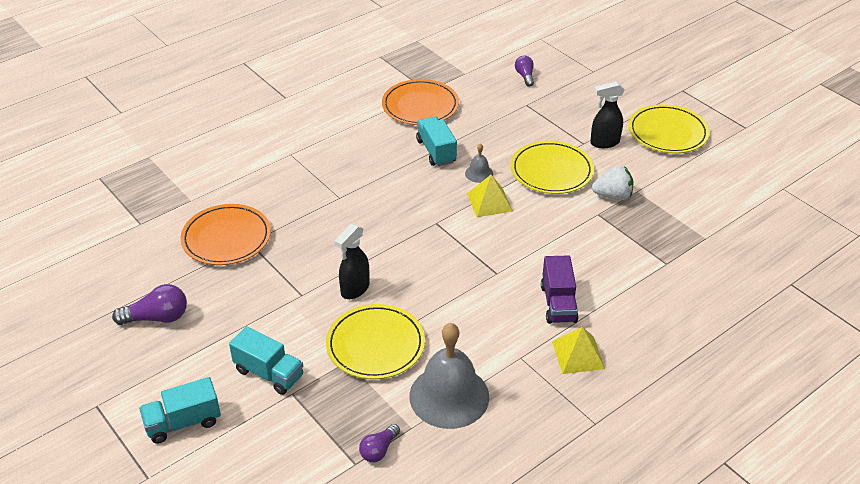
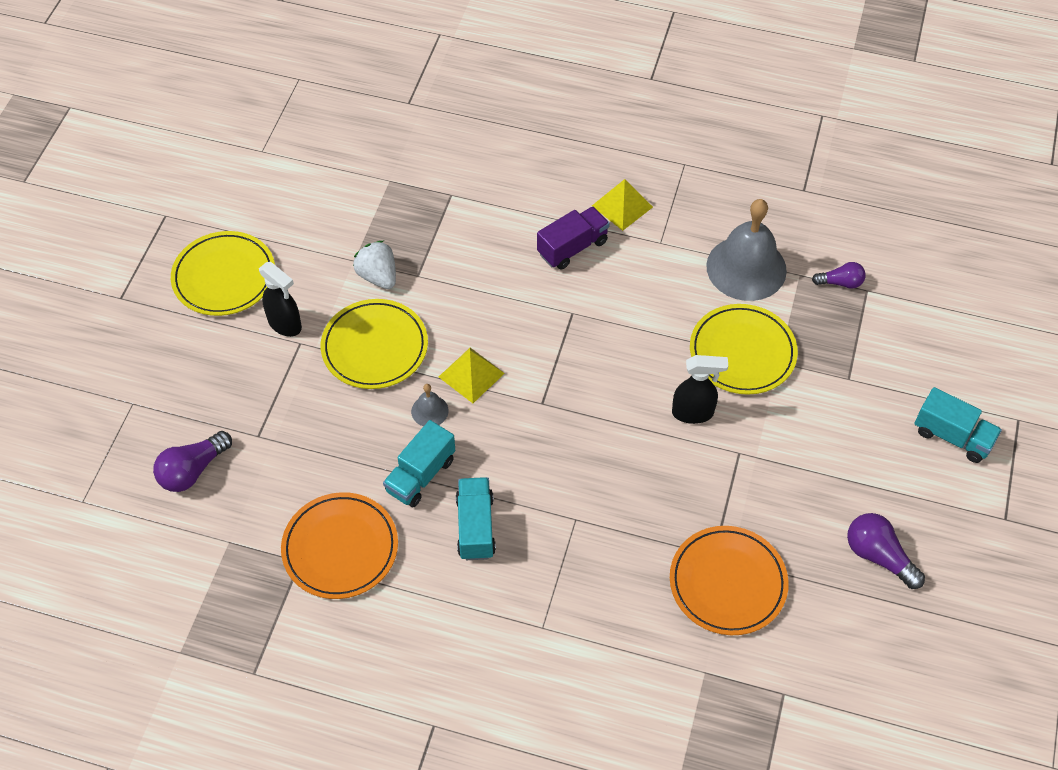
camera: 125 degrees left, 15 degrees up
turquoise truck [229,326,303,395] -> turquoise truck moved to [456,477,496,560]
purple light bulb [515,56,534,87] -> purple light bulb [153,431,232,492], size x1.56

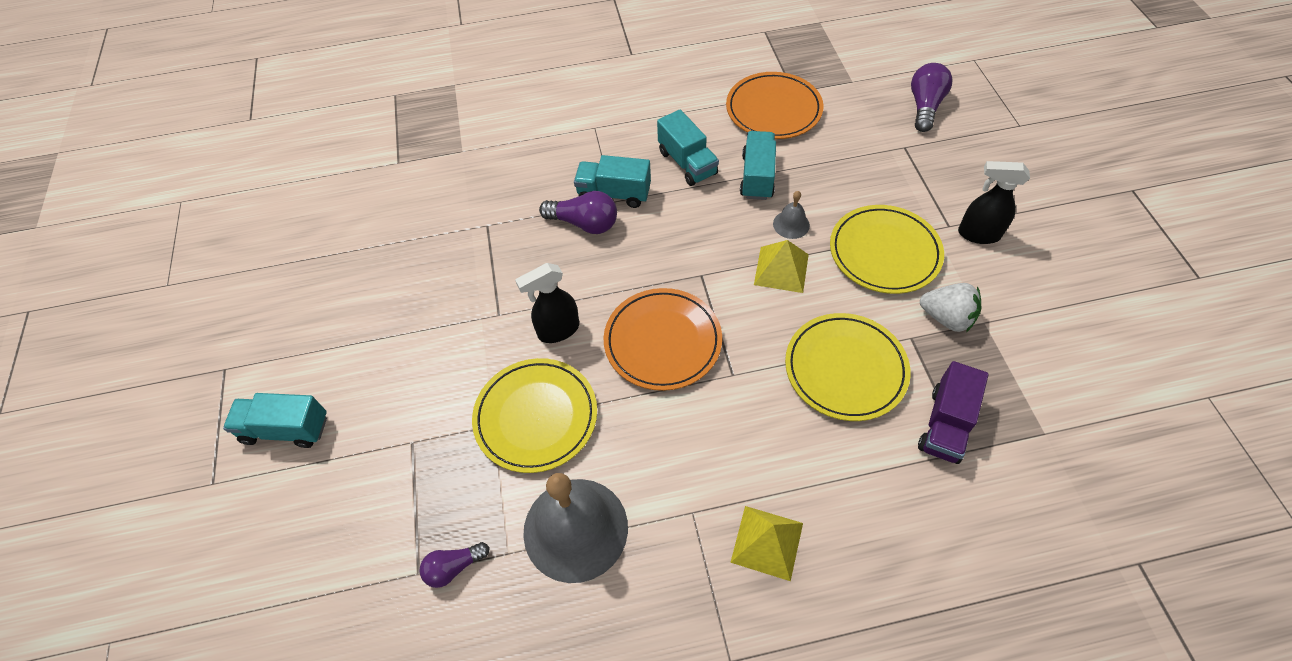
camera: 155 degrees right, 0 degrees up
yellow plate [171,231,275,316] -> yellow plate moved to [785,313,911,421]
purple truck [537,207,610,270] -> purple truck moved to [918,361,989,464]
orange plate [670,526,789,635] -> orange plate moved to [604,288,722,391]
purple light bulb [847,513,925,589] -> purple light bulb moved to [539,191,617,234]
none -> turquoise truck [574,155,651,208]

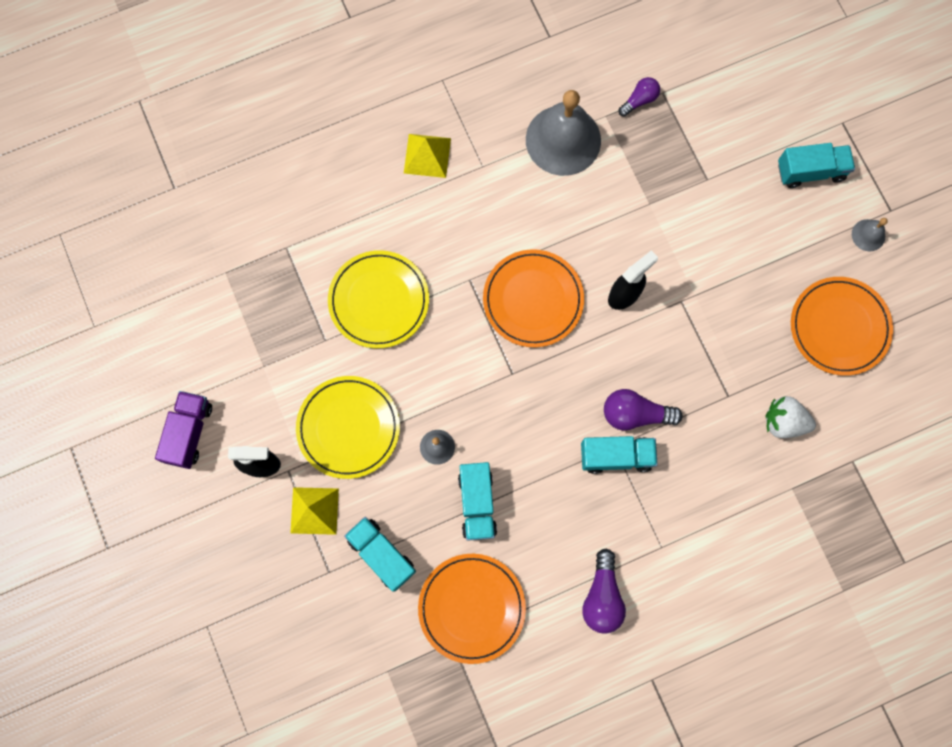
camera: 165 degrees right, 20 degrees up
yellow plate [472,358,597,473] -> none
turquoise truck [657,110,719,186] -> turquoise truck moved to [344,517,416,592]
yellow pyramid [754,240,809,293] -> yellow pyramid moved to [290,487,339,535]
purple light bulb [911,63,953,132] -> purple light bulb moved to [583,549,626,633]
purple truck [918,361,989,464] -> purple truck moved to [155,391,212,469]
white strawberry [920,283,981,332] -> white strawberry moved to [765,396,816,438]
none -> orange plate [791,277,893,376]
none -> grey bell [852,218,888,251]

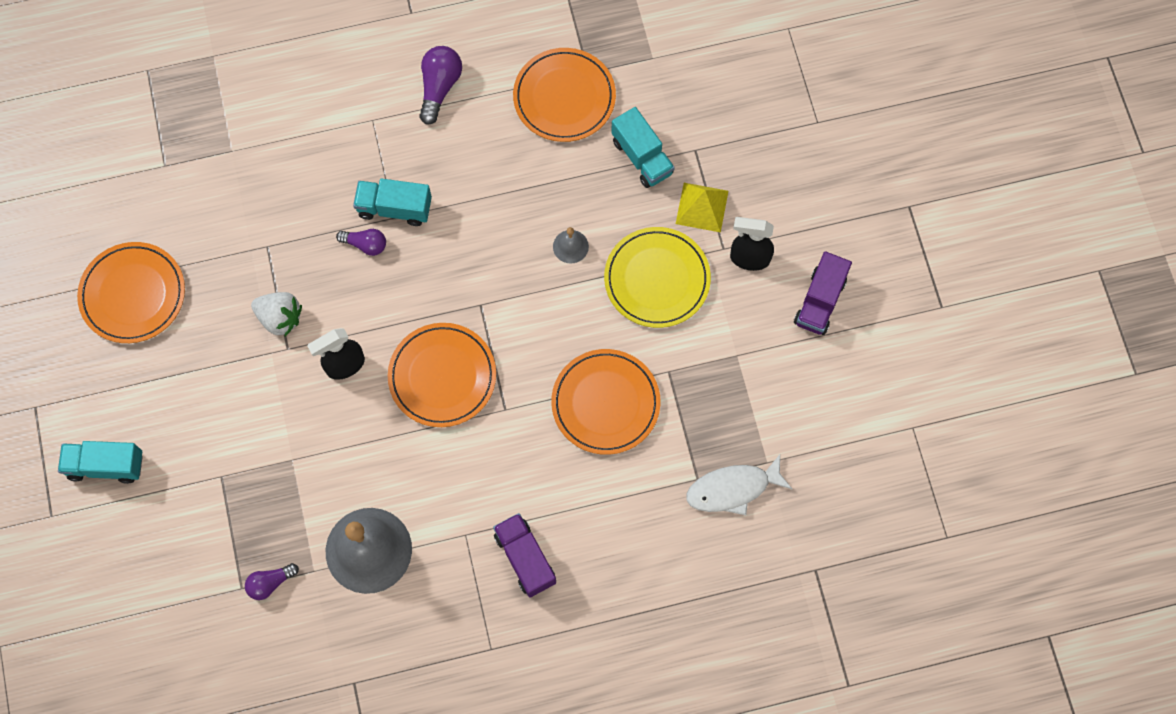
camera: 170 degrees left, 5 degrees down
yellow plate [328,250,429,348] -> orange plate [551,349,661,455]
yellow pyramid [404,134,451,178] -> purple truck [493,513,556,597]
turquoise truck [458,462,497,541] -> none
purple light bulb [604,389,682,431] -> purple light bulb [336,229,386,256], size x0.64
white strawberry [765,396,816,438] -> white strawberry moved to [251,292,302,336]
grey bell [852,218,888,251] -> none
none -> white fish [686,454,792,515]

